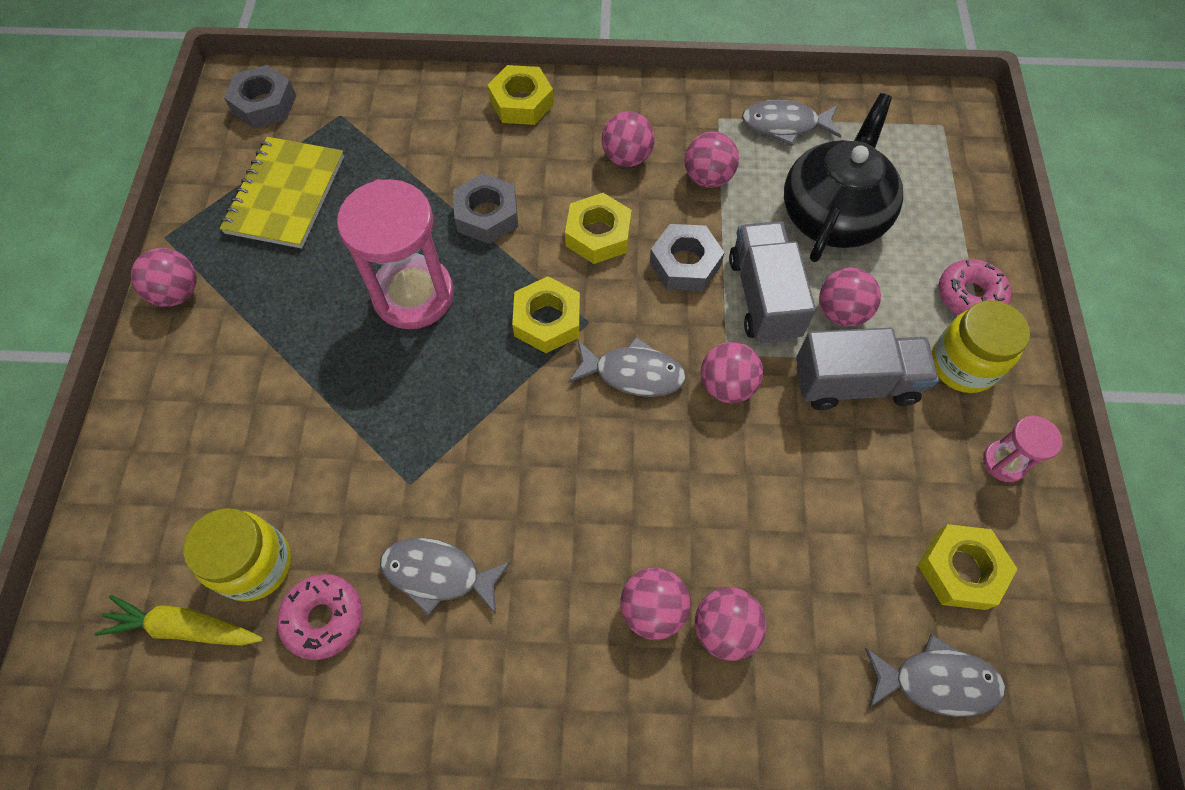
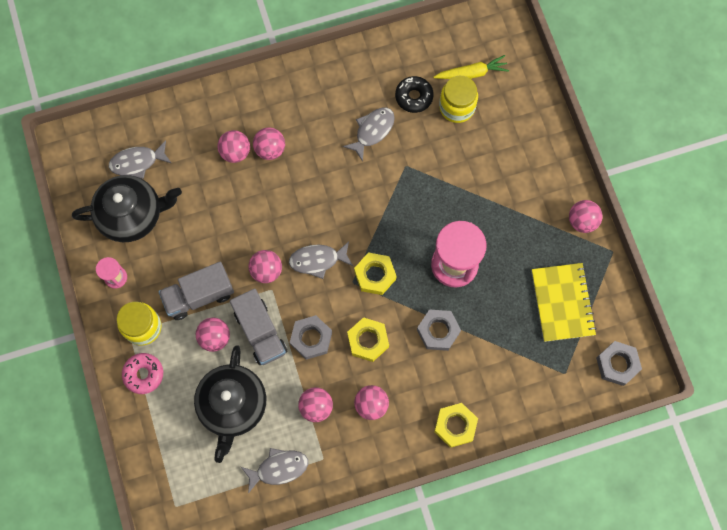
camera: 160 degrees right, 10 degrees up
pink donut [277,574,362,660] -> black donut [395,76,434,113]
grey fish [380,538,511,615] -> grey fish turned 45 degrees counterclockwise [343,107,395,162]
yellow nut [918,524,1017,610] -> black teapot [72,175,182,242]

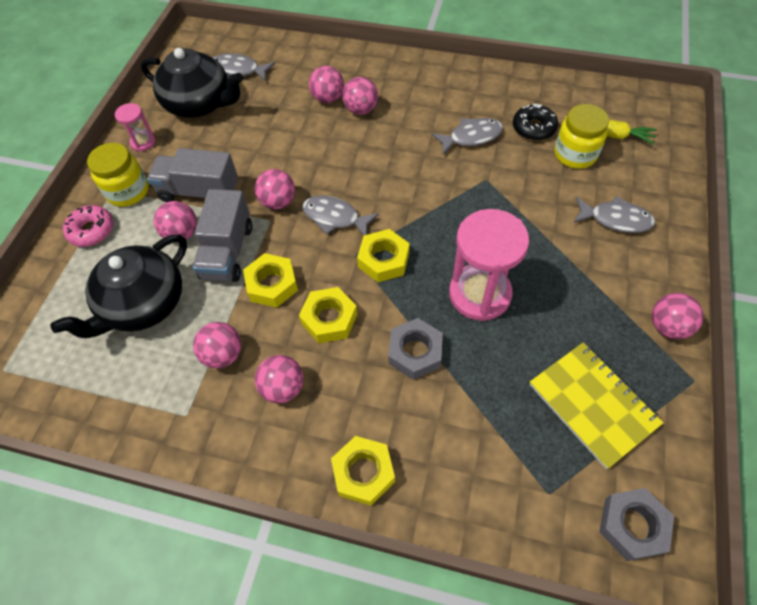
camera: 35 degrees right, 15 degrees down
grey fish [241,448,308,494] -> grey fish moved to [573,196,656,233]
grey nut [290,315,332,360] -> yellow nut [243,253,298,308]
yellow notebook [532,263,597,342] -> yellow notebook turned 60 degrees counterclockwise [529,342,663,469]

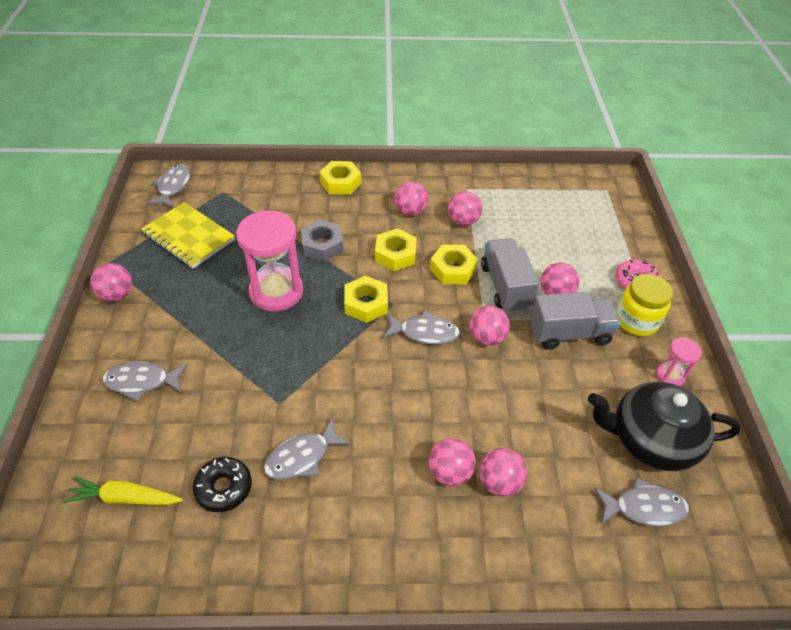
camera: 160 degrees right, 10 degrees down
black teapot [50,235,187,338] -> none
yellow jar [554,104,609,169] -> none
grey nut [599,488,674,561] -> grey fish [147,165,191,207]

